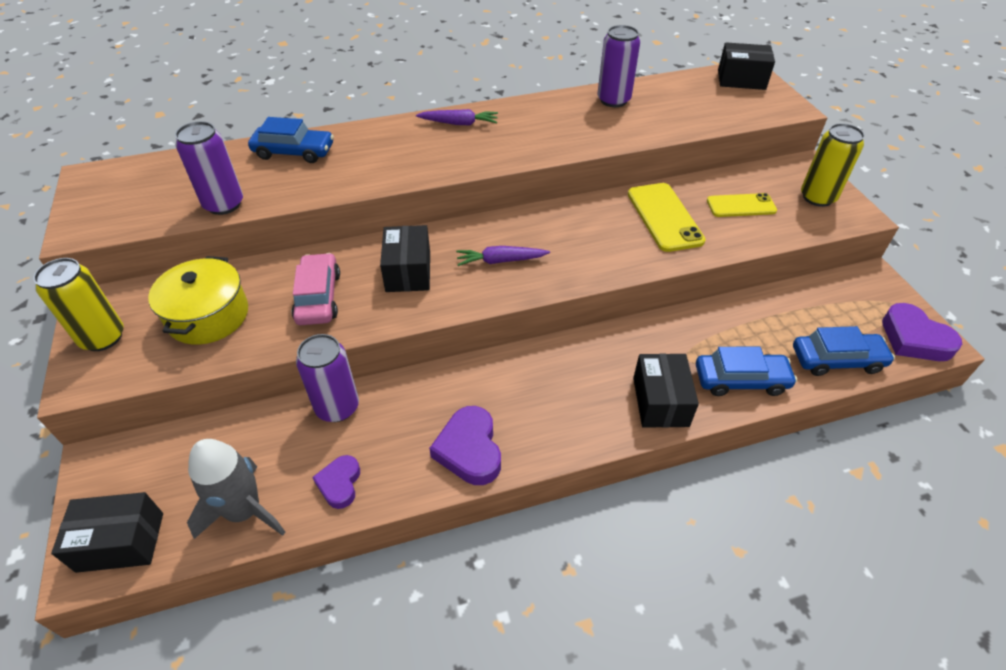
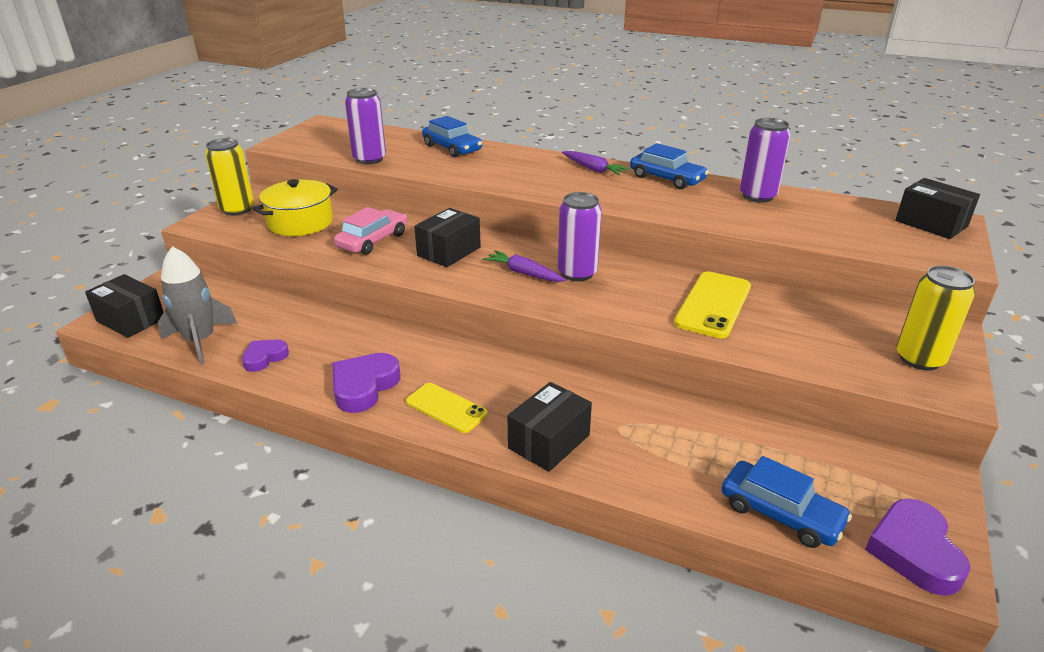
camera: 40 degrees right, 15 degrees down
purple can [296,334,359,422] -> purple can moved to [558,192,602,281]
blue car [696,346,797,396] -> blue car moved to [630,143,709,189]
yellow phone [707,193,777,217] -> yellow phone moved to [406,383,488,433]

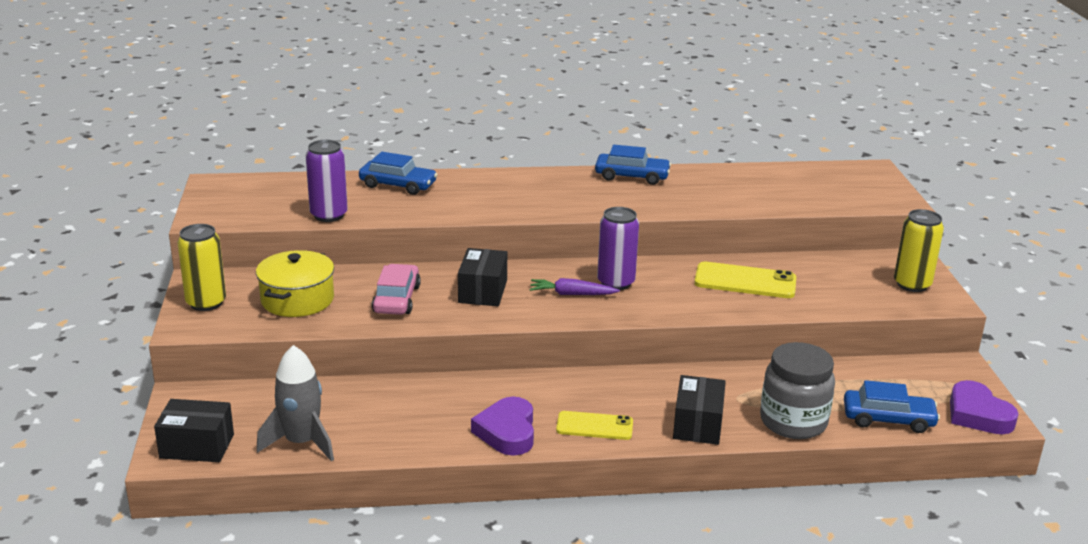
camera: 30 degrees left, 5 degrees down
purple heart [242,340,289,372] -> none
purple carrot [562,151,630,175] -> none
yellow phone [674,271,751,338] -> yellow phone turned 75 degrees counterclockwise [694,261,796,298]
purple can [740,118,791,203] -> none
black box [895,178,980,239] -> none
none -> grey jar [760,342,835,439]

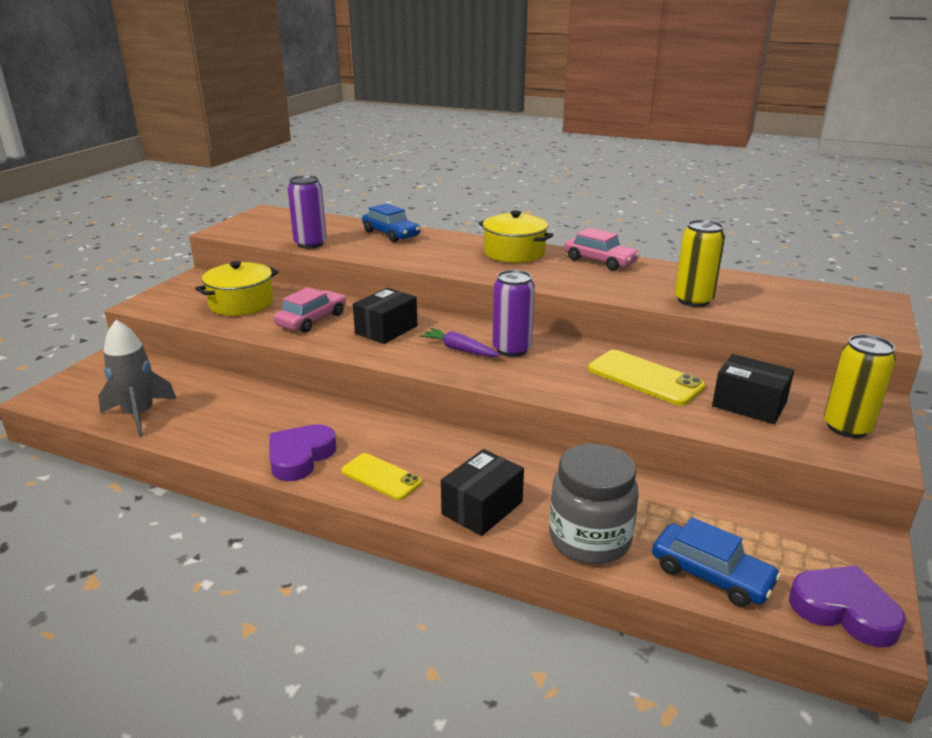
camera: 30 degrees right, 0 degrees up
black box [154,399,234,462] -> black box moved to [712,354,794,424]
yellow can [177,224,226,311] -> yellow can moved to [675,220,725,307]
blue car [595,145,671,185] -> pink car [564,228,640,271]
purple heart [950,380,1019,434] -> purple heart turned 120 degrees clockwise [789,565,906,647]
none -> yellow pot [479,211,553,263]

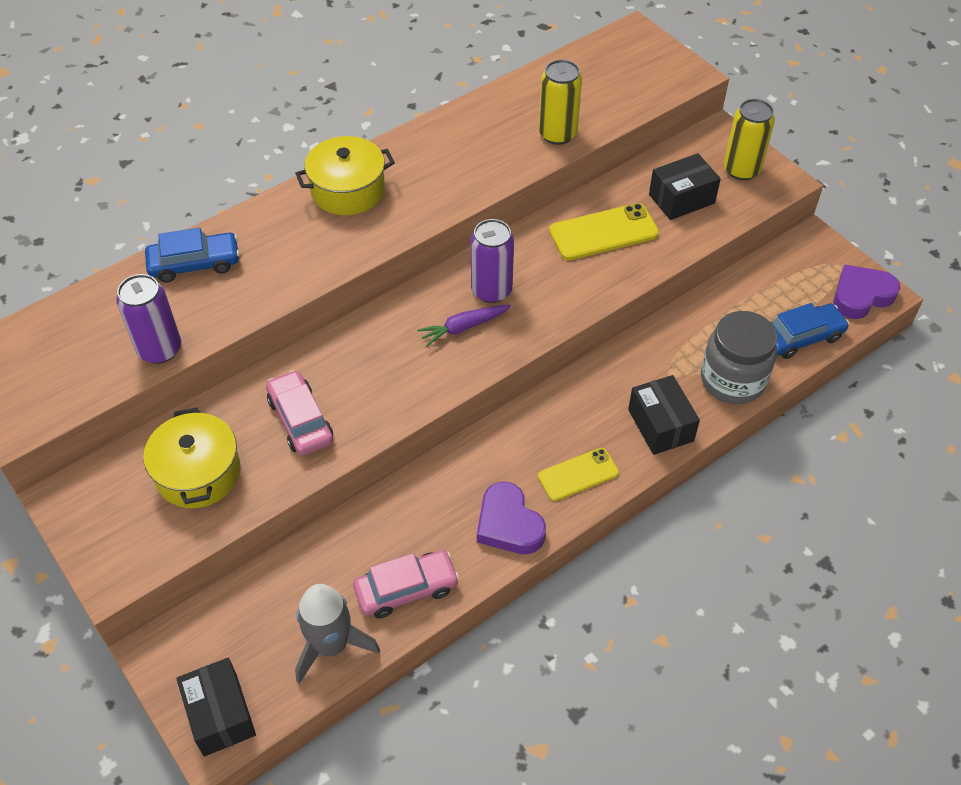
camera: 60 degrees left, 25 degrees up
black box [353,288,418,344] -> black box moved to [176,657,256,757]
pink car [564,228,640,271] -> pink car moved to [353,550,459,618]

